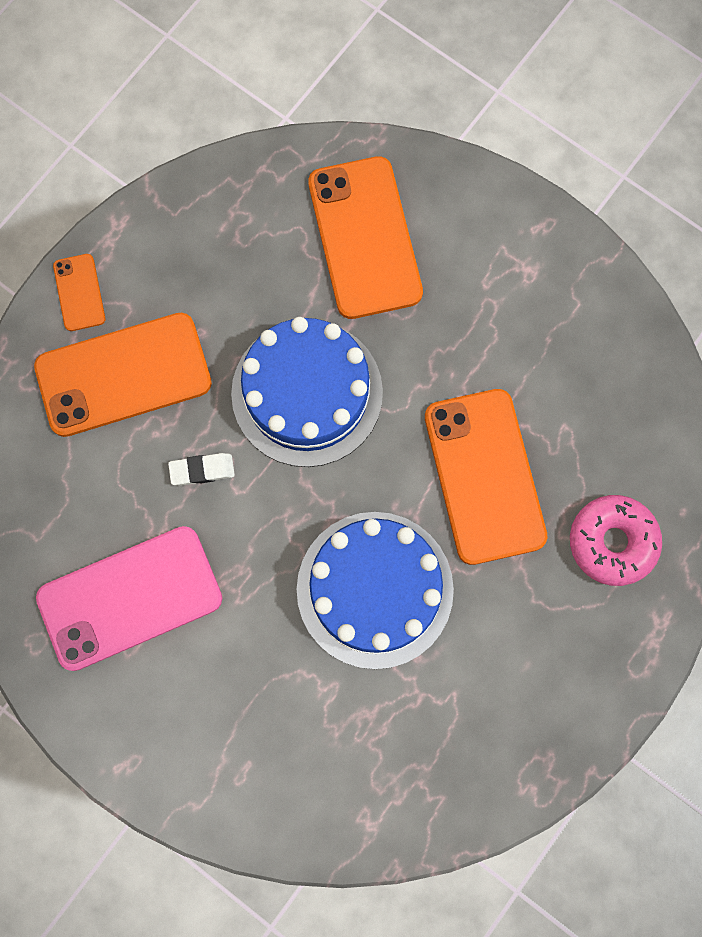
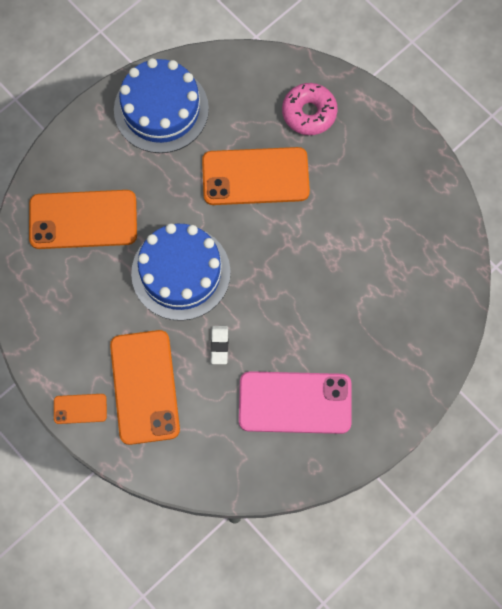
camera: 80 degrees left, 5 degrees down
pink phone [36,526,222,671] -> pink phone turned 75 degrees counterclockwise [239,371,352,434]
blue cake [297,512,454,669] -> blue cake moved to [114,58,209,153]

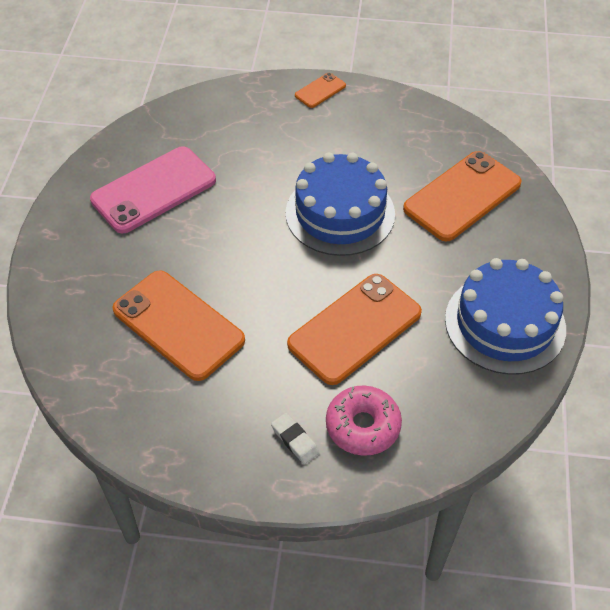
camera: 140 degrees right, 20 degrees down
orange phone [110,330,180,445] -> orange phone moved to [112,270,245,381]
white eraser [211,326,228,364] -> white eraser moved to [271,413,319,464]

